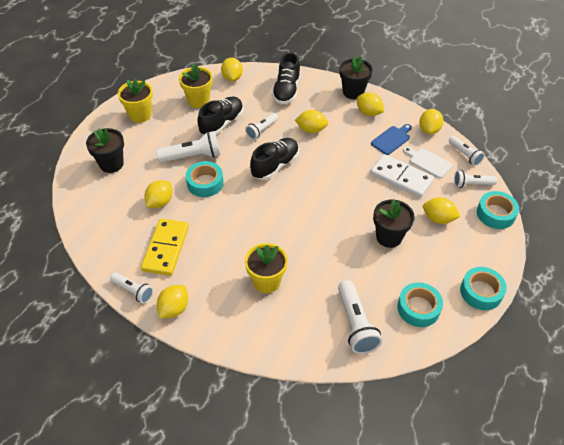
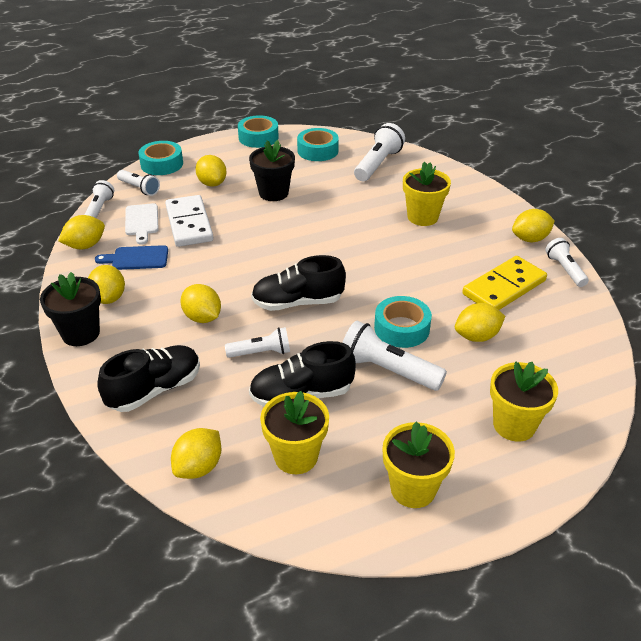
camera: 140 degrees left, 10 degrees down
black flower pot [86,128,124,173] -> yellow flower pot [490,362,558,442]

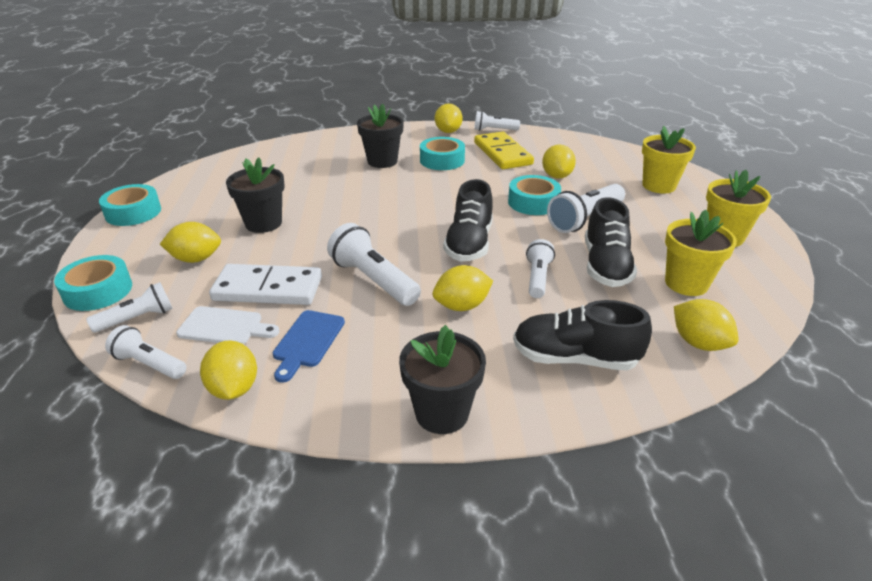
camera: 70 degrees left, 5 degrees down
yellow lemon [88,265,125,304] -> none
black shoe [97,345,200,412] -> black shoe turned 60 degrees counterclockwise [513,300,652,370]
turquoise tape [297,128,339,161] -> turquoise tape moved to [420,137,465,170]
white flashlight [354,123,405,181] -> white flashlight moved to [327,223,421,306]
yellow flower pot [403,162,451,226] -> black flower pot [357,104,404,168]

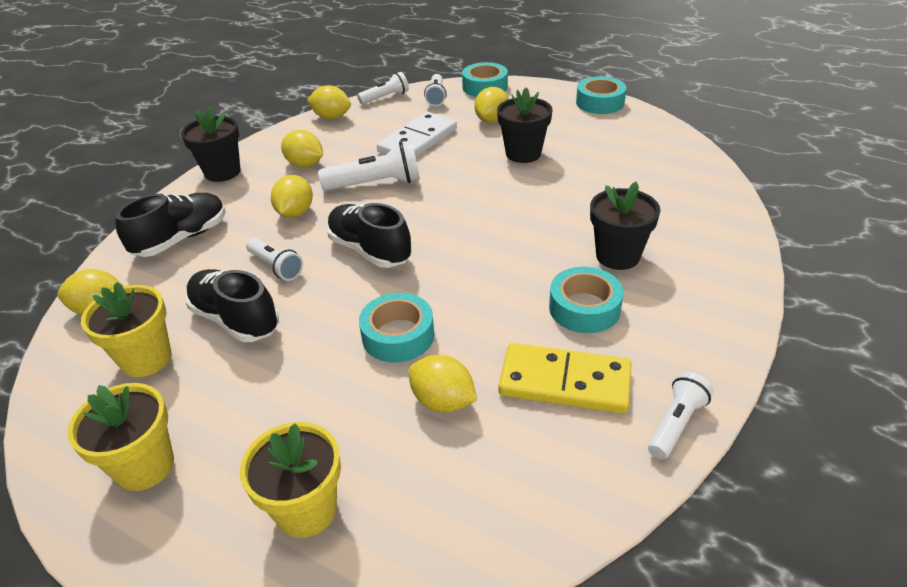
camera: 125 degrees right, 5 degrees up
white cutting board [176,306,280,344] -> none
blue cutting board [273,310,345,383] -> none
yellow lemon [435,103,463,133] -> yellow lemon moved to [281,130,323,167]
white flashlight [547,184,625,233] -> none

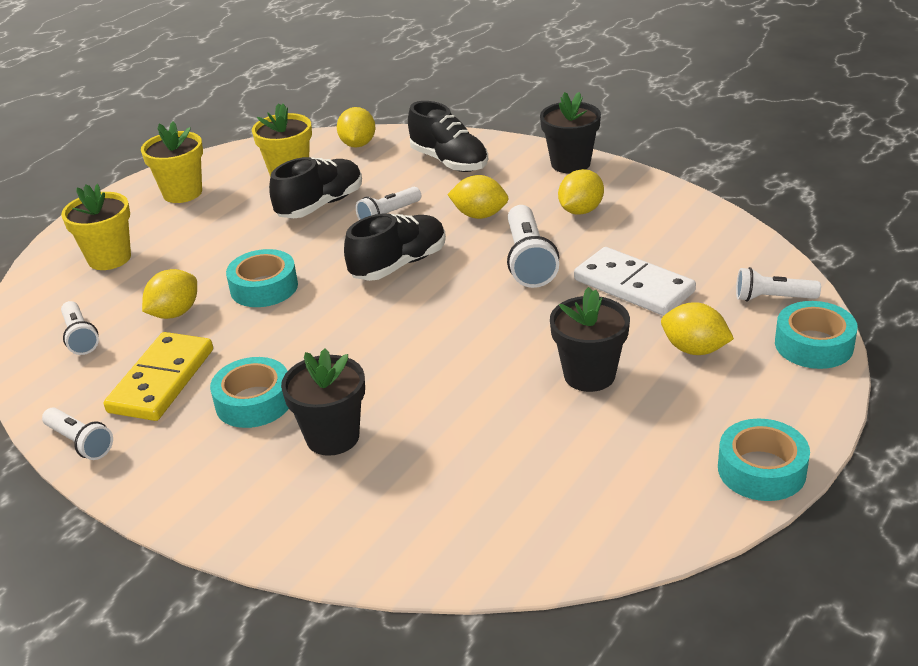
camera: 95 degrees right, 5 degrees down
yellow lemon [307,85,351,119] -> none
white flashlight [357,72,409,104] -> white flashlight moved to [61,301,99,355]

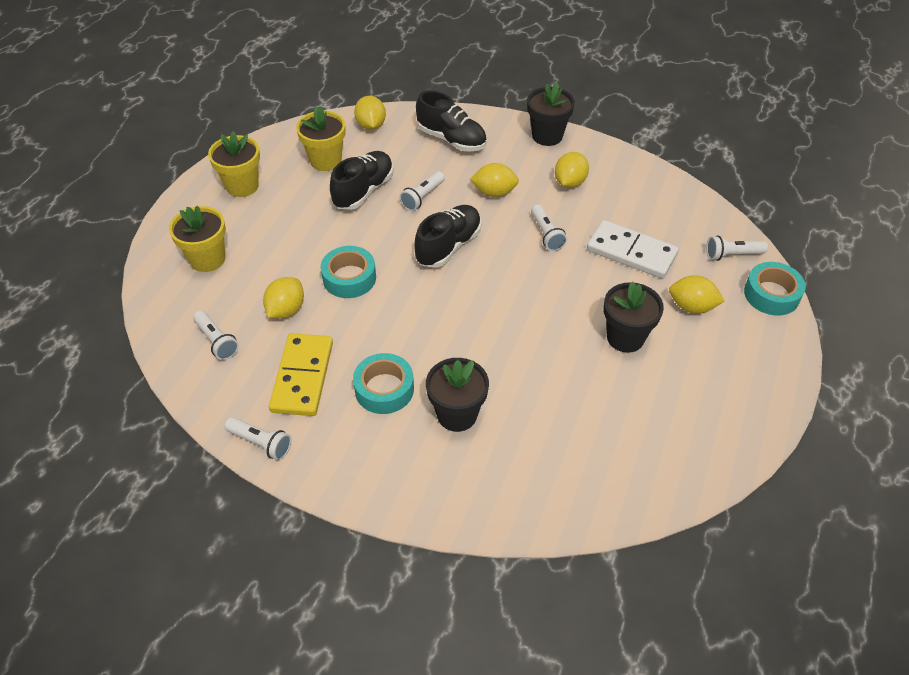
camera: 15 degrees left, 15 degrees up
white flashlight [507,205,559,288] -> white flashlight [531,204,567,251], size x0.63
turquoise tape [718,419,810,501] -> none

